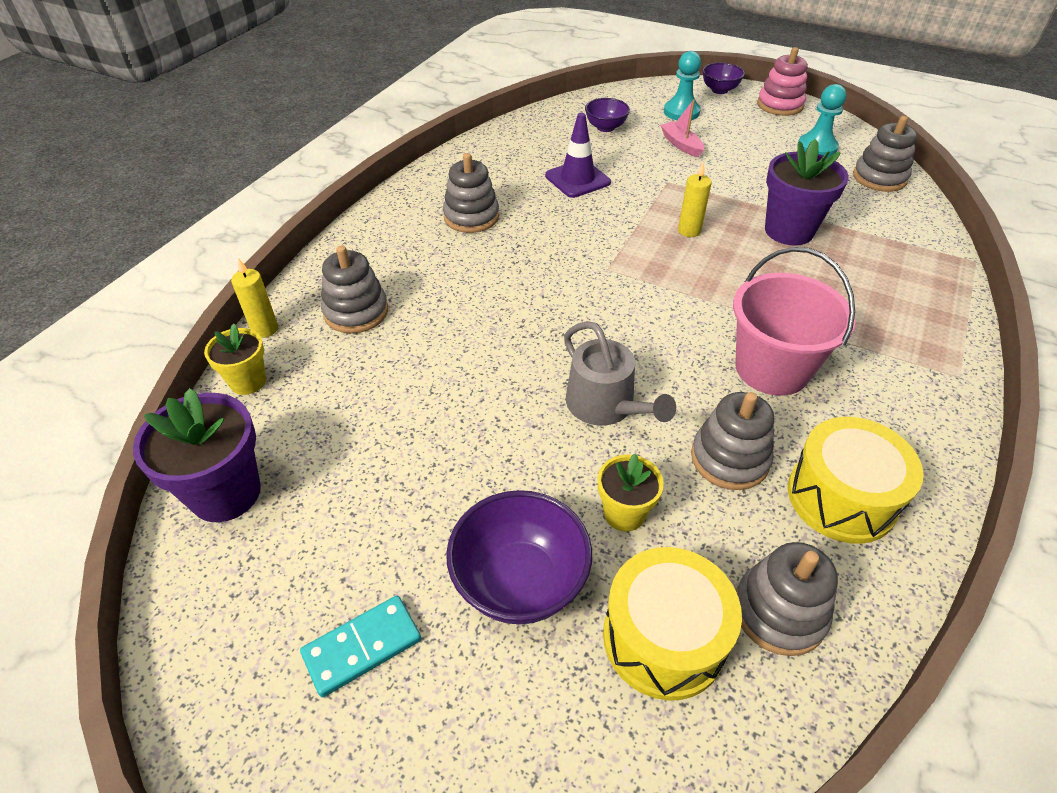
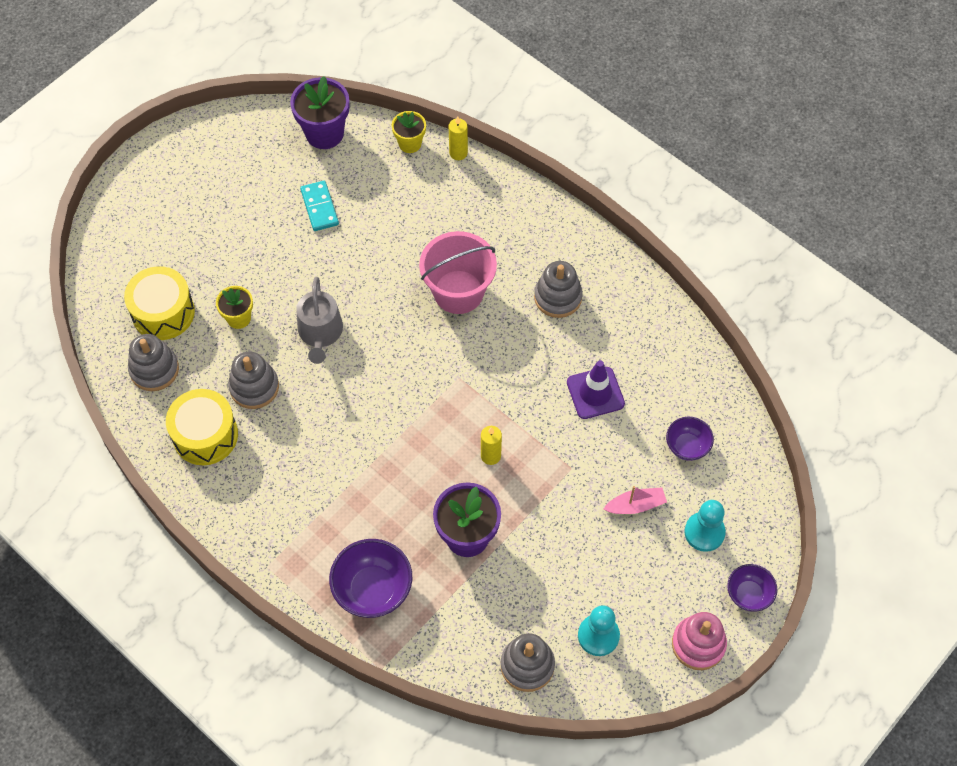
camera: 105 degrees right, 15 degrees up
turquoise domino [300,596,421,697] -> turquoise domino moved to [300,181,339,231]
grey stacking toy [321,245,388,333] -> none
purple bowl [446,490,592,625] -> purple bowl moved to [329,539,412,618]
grey watering can [564,321,676,426] -> grey watering can turned 75 degrees counterclockwise [296,277,343,364]
pink bucket [733,247,856,396] -> pink bucket moved to [419,231,497,314]

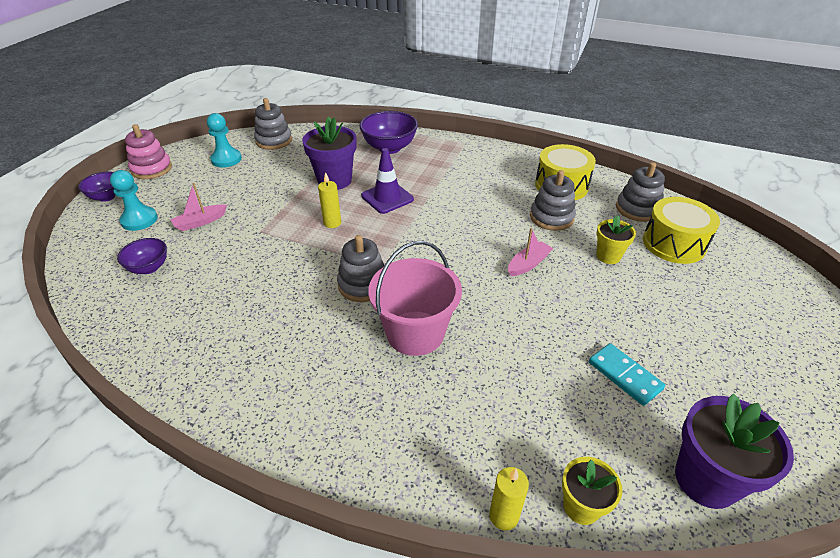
camera: 160 degrees right, 20 degrees down
grey watering can [296,277,343,364] -> pink boat [508,228,553,276]
grey stacking toy [534,261,583,318] -> grey stacking toy moved to [337,235,384,302]
purple traffic cone [567,360,625,419] -> purple traffic cone moved to [361,148,414,214]

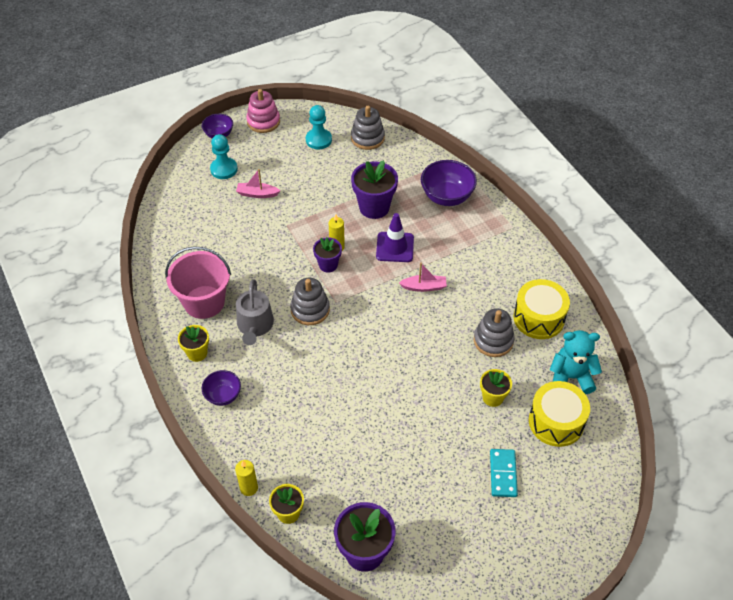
camera: 40 degrees right, 10 degrees up
purple bowl [117,238,167,274] -> purple bowl moved to [201,370,241,406]
pink bucket [368,241,462,356] -> pink bucket moved to [165,246,231,319]
pink boat [508,228,553,276] -> pink boat moved to [399,263,447,292]
turquoise domino [589,343,665,406] -> turquoise domino moved to [490,449,518,497]
grey stacking toy [616,162,665,222] -> turquoise teddy bear [550,330,602,394]
none -> yellow flower pot [178,325,209,362]
none -> grey watering can [236,280,274,345]
none -> purple flower pot [313,237,342,272]

